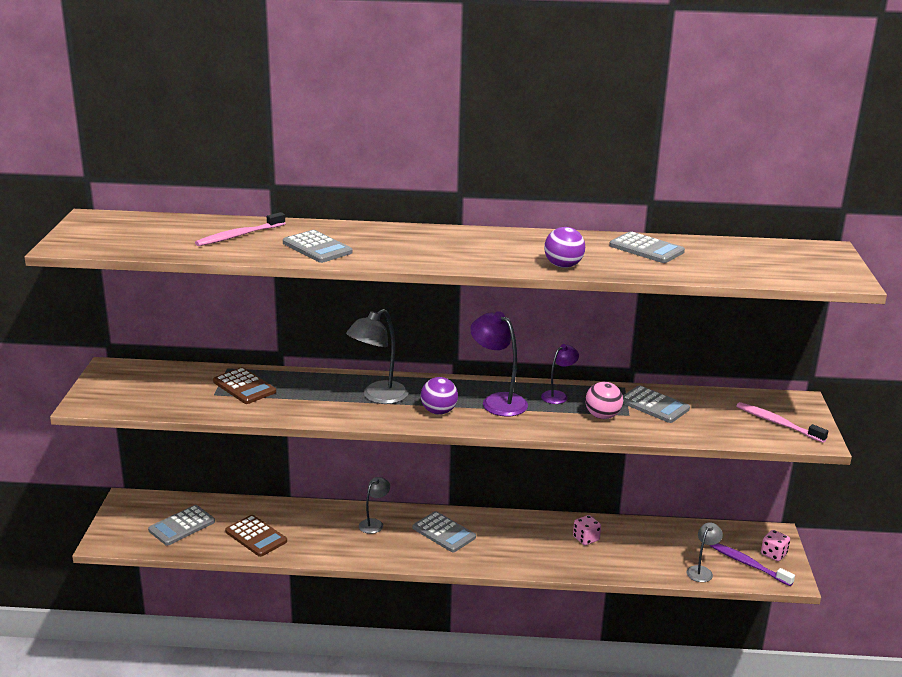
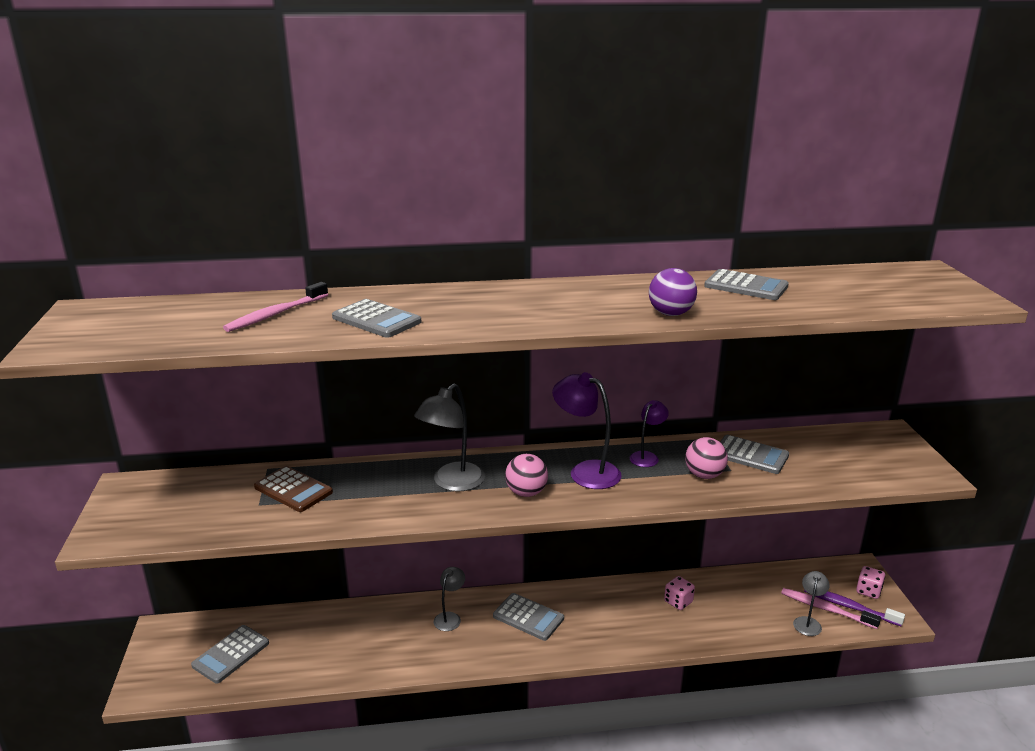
camera: 10 degrees left, 0 degrees up
brown calculator [225,515,287,557] -> none
purple ball [421,377,458,415] -> pink ball [505,454,548,497]
pink toothbrush [736,402,828,443] -> pink toothbrush moved to [781,588,881,629]

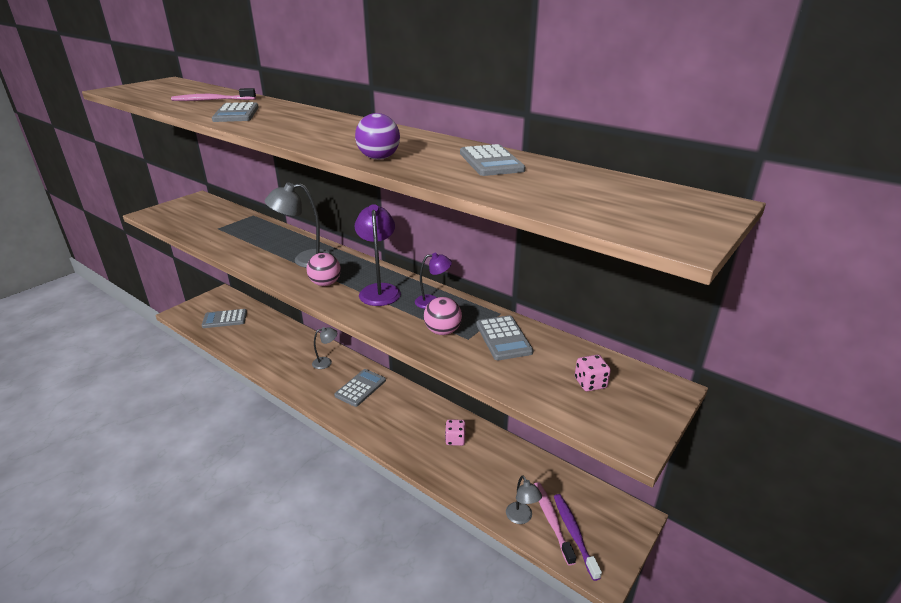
camera: 45 degrees right, 5 degrees up
brown calculator [254,466,333,512] -> none
grey calculator [493,593,564,641] -> grey calculator turned 135 degrees counterclockwise [334,369,386,407]
grey lamp [793,571,830,636] -> grey lamp turned 90 degrees clockwise [506,475,542,524]
pink dice [856,566,885,599] -> pink dice moved to [575,355,611,391]

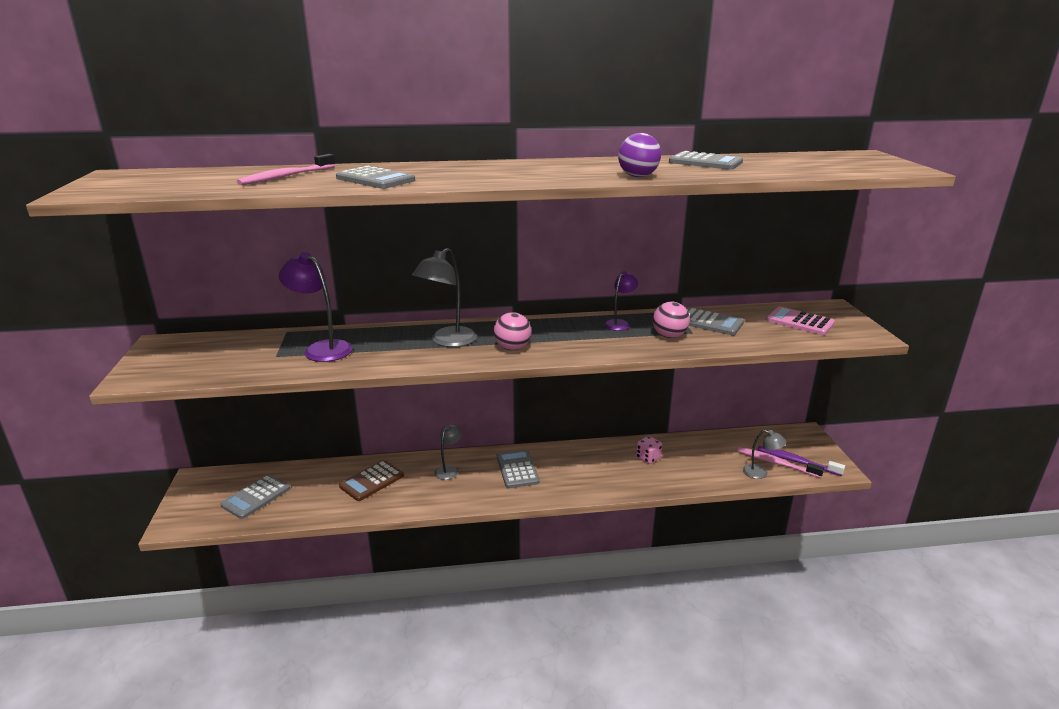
camera: 45 degrees left, 5 degrees down
purple lamp [355,204,401,306] -> purple lamp moved to [279,252,352,362]
pink dice [575,355,611,391] -> pink calculator [766,306,835,335]
none -> brown calculator [339,460,404,501]

